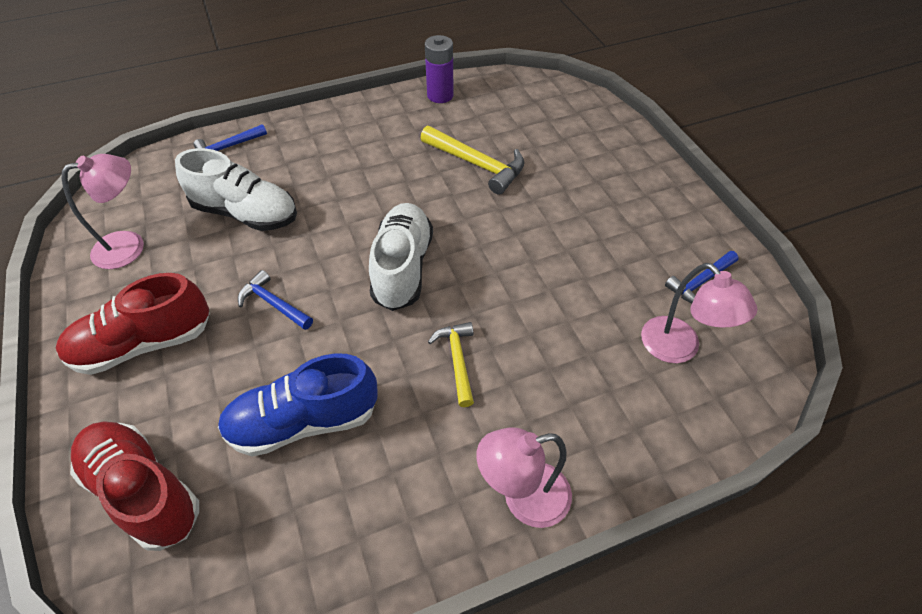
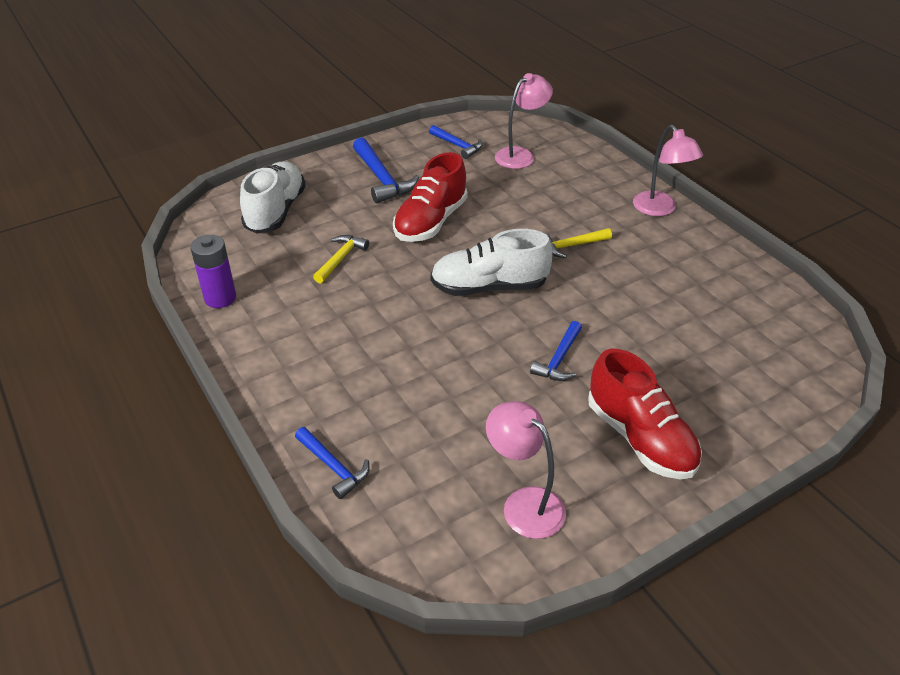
camera: 100 degrees left, 10 degrees down
red shoe [70,421,199,551] -> red shoe moved to [393,152,468,242]
white shoe [175,148,297,231] -> white shoe moved to [240,161,306,234]
blue shoe [218,353,378,457] -> none
yellow hammer [420,126,524,195] -> yellow hammer [313,235,369,284], size x0.63
none -> blue hammer [353,137,419,203]

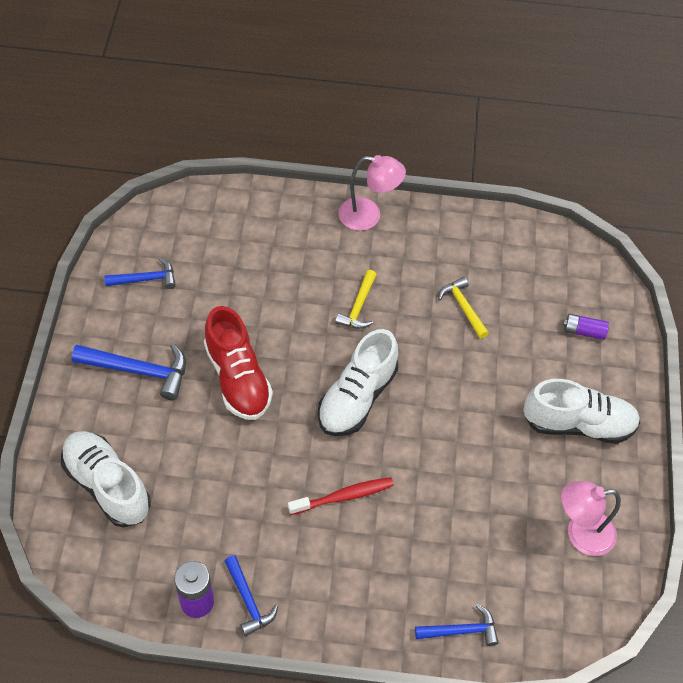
camera: 55 degrees left, 15 degrees up
yellow hammer [313,235,369,284] -> yellow hammer moved to [438,277,489,339]
pink lamp [495,73,553,169] -> none
blue hammer [530,321,582,381] -> blue hammer moved to [225,555,278,636]
red shoe [588,349,702,479] -> white shoe [523,379,640,444]
none -> red toothbrush [288,477,394,515]
none -> purple battery [563,314,609,340]

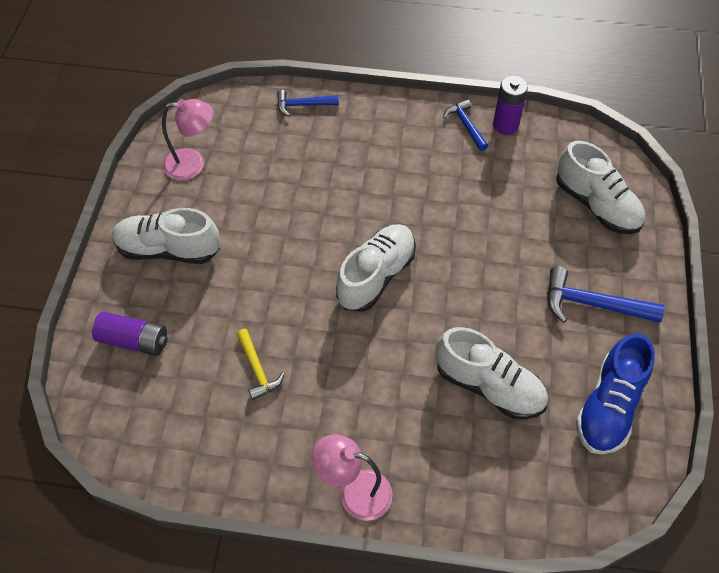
camera: 175 degrees left, 0 degrees up
blue hammer [105,258,176,289] -> blue shoe [576,333,655,454]
red shoe [204,306,273,420] -> none
red toothbrush [288,477,394,515] -> none
yellow hammer [335,270,377,329] -> none
purple battery [563,314,609,340] -> purple battery [92,312,167,356], size x1.54
none -> white shoe [436,327,548,420]

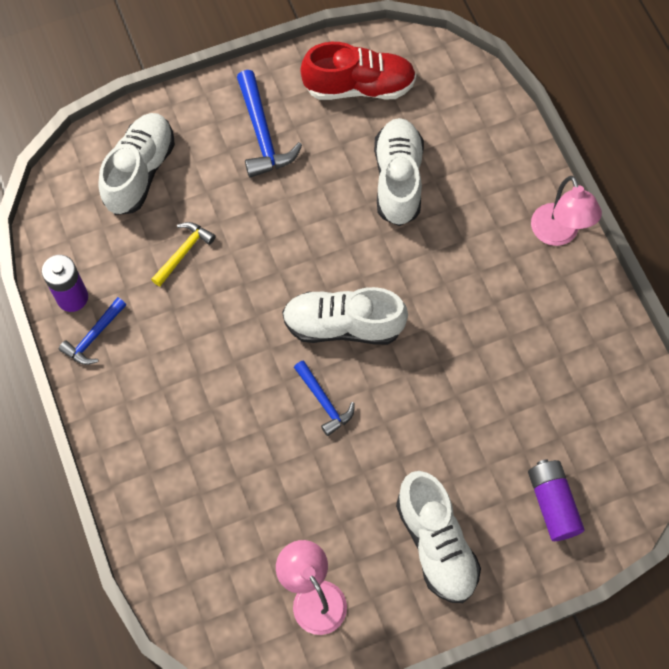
camera: 120 degrees left, 10 degrees up
yellow hammer [236,329,284,400] -> yellow hammer moved to [151,222,216,286]
blue hammer [277,90,339,117] -> blue hammer moved to [294,361,355,436]
blue shoe [576,333,655,454] -> red shoe [301,42,416,100]

